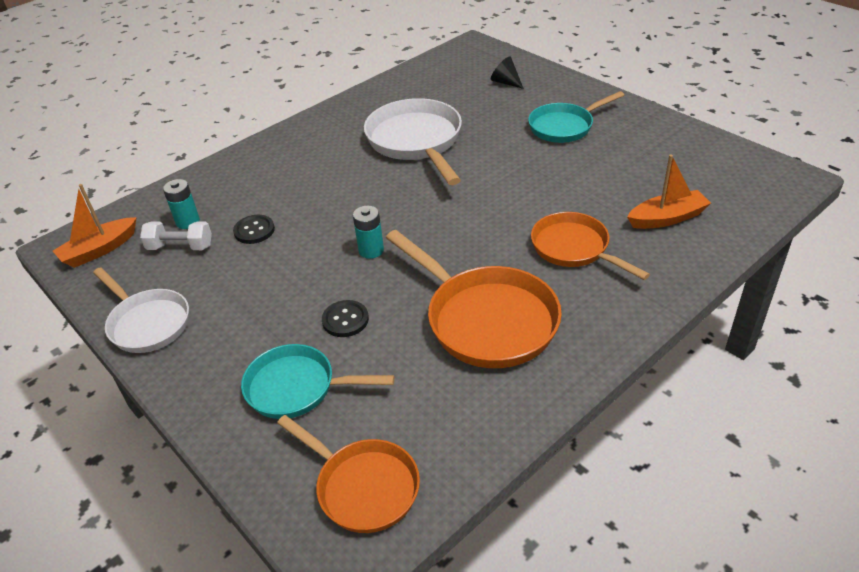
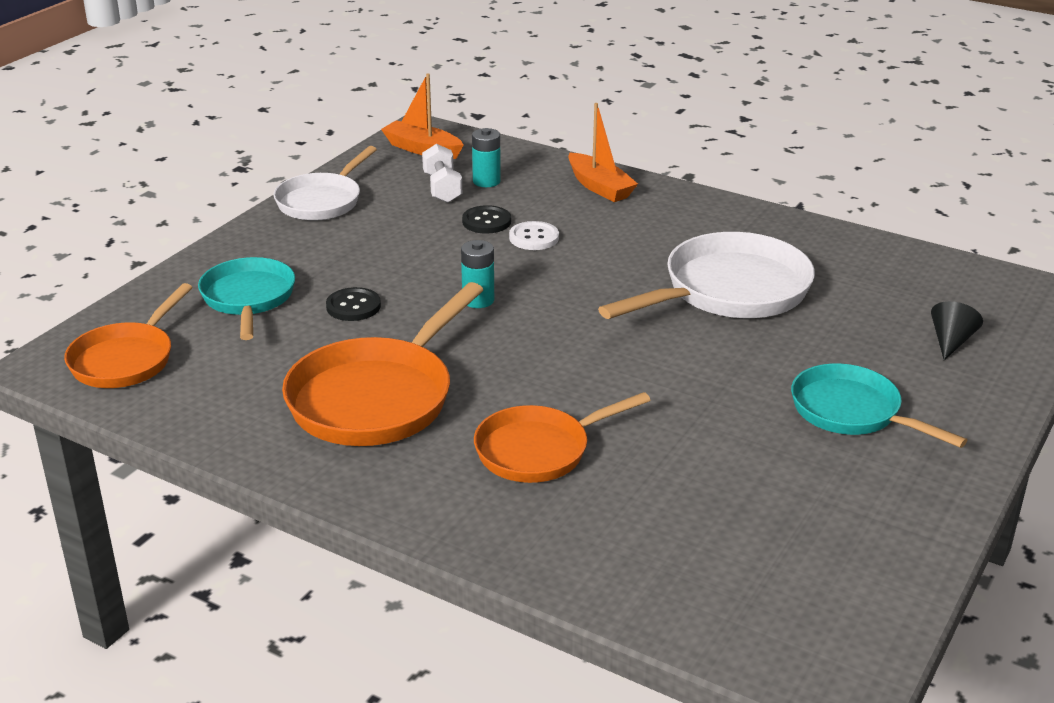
camera: 70 degrees right, 10 degrees down
orange pan [531,212,650,280] -> orange pan turned 150 degrees counterclockwise [474,392,650,483]
orange boat [627,155,711,229] -> orange boat moved to [568,103,638,202]
none -> white button [509,221,559,250]

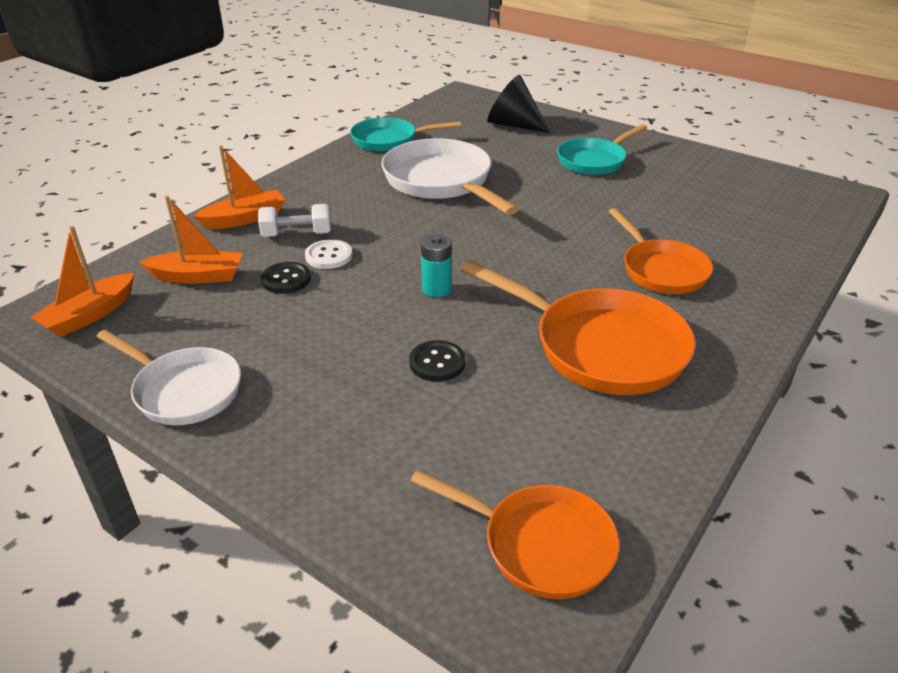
camera: 85 degrees left, 5 degrees up
turquoise pan [198,257,295,340] -> turquoise pan moved to [350,117,461,152]
white dumbbell [422,144,462,203] -> white dumbbell moved to [258,204,331,237]
turquoise battery [472,128,501,187] -> orange boat [139,196,243,284]
black cone [931,301,983,360] -> black cone [487,75,550,133], size x1.72

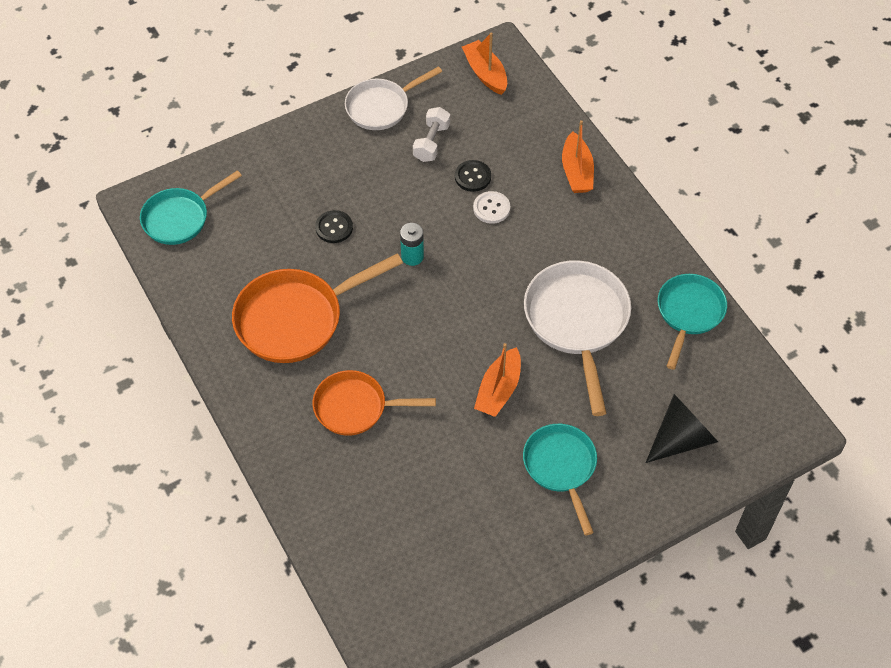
camera: 115 degrees right, 20 degrees up
orange boat [139,196,243,284] -> orange boat moved to [474,343,521,417]
white dumbbell [258,204,331,237] -> white dumbbell moved to [413,107,450,162]
white pan [381,138,519,215] -> white pan turned 90 degrees counterclockwise [524,260,631,416]
orange pan [410,470,620,599] -> turquoise pan [140,170,242,245]

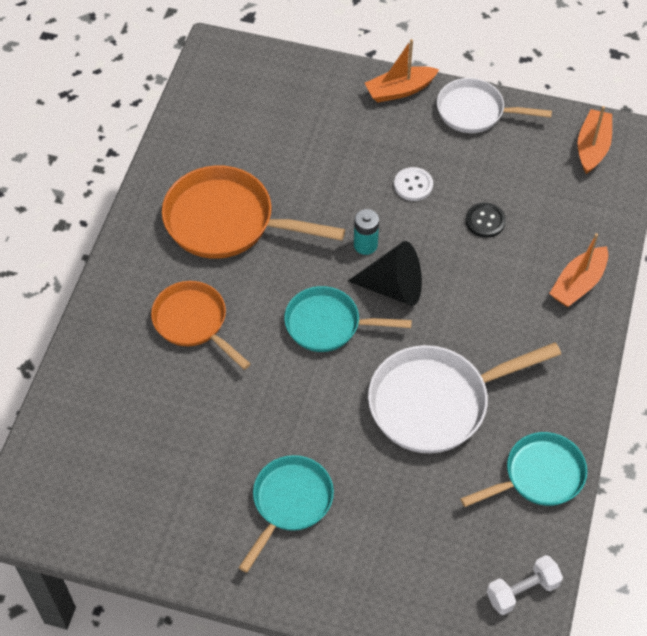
camera: 45 degrees right, 0 degrees up
turquoise pan [140,170,242,245] -> turquoise pan moved to [284,286,412,352]
black button [315,210,353,243] -> none
white dumbbell [413,107,450,162] -> white dumbbell moved to [487,555,563,615]
white button [473,191,510,224] -> white button moved to [394,167,433,201]
orange boat [474,343,521,417] -> orange boat moved to [365,39,439,103]
white pan [524,260,631,416] -> white pan turned 150 degrees counterclockwise [368,342,561,453]
black cone [646,394,718,463] -> black cone moved to [348,241,422,306]

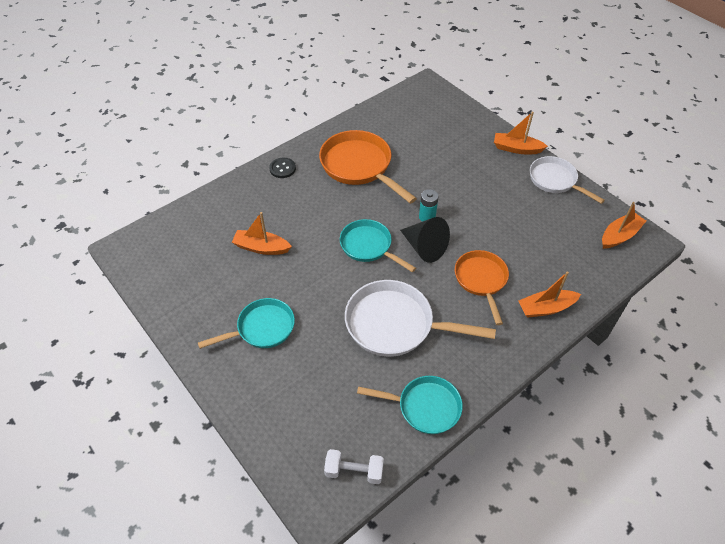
camera: 35 degrees right, 5 degrees down
orange pan [151,281,251,370] -> orange pan moved to [455,250,509,325]
white button [394,167,433,201] -> none
black button [466,203,506,238] -> black button moved to [269,158,296,178]
none -> orange boat [232,212,292,255]

